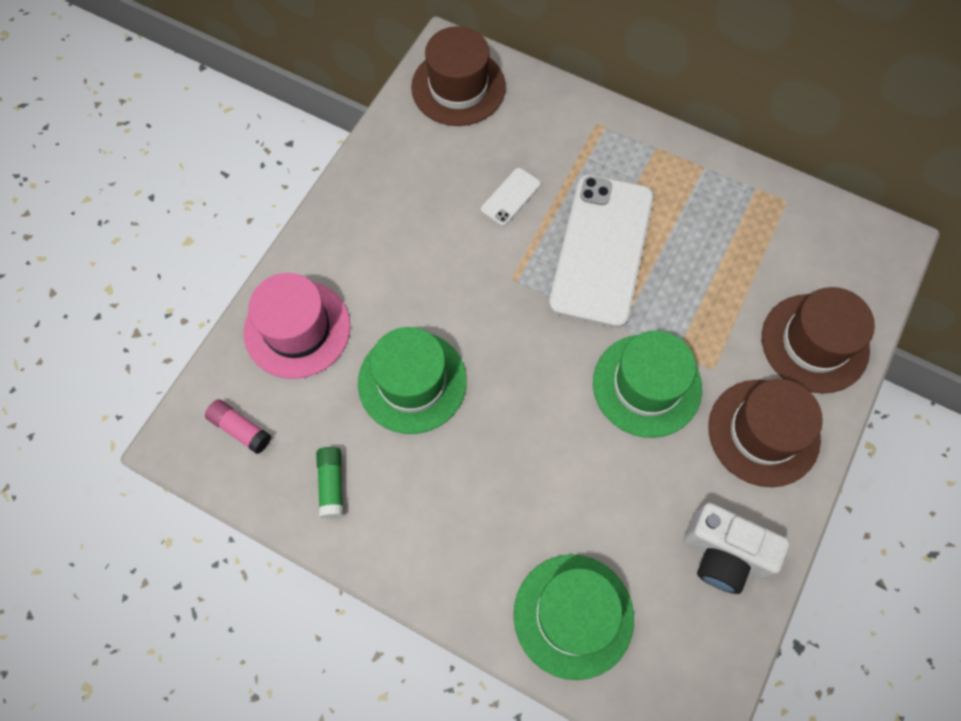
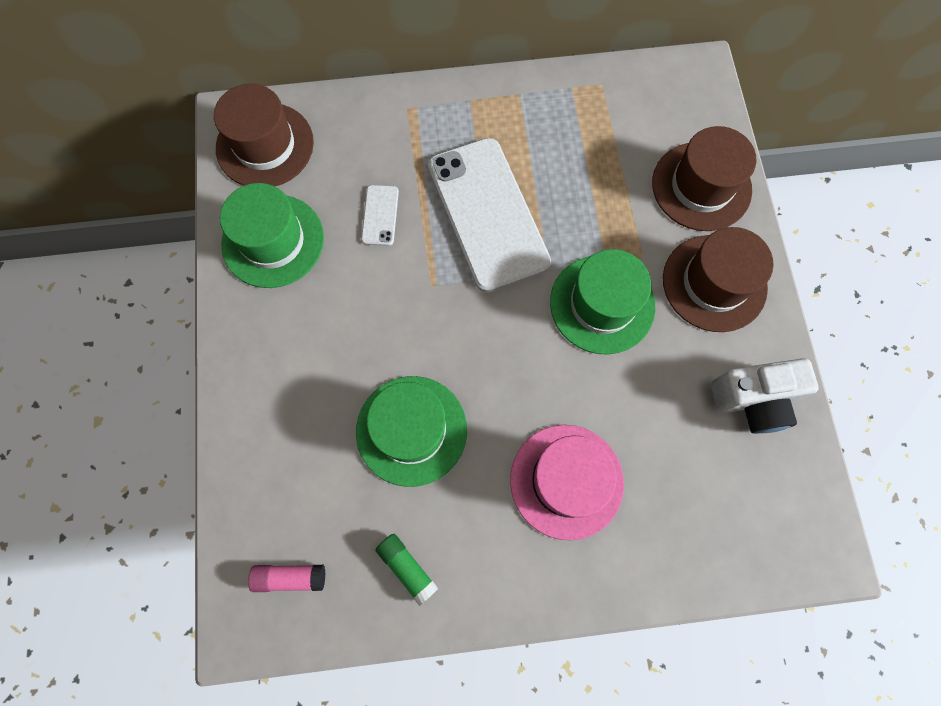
camera: 35 degrees left, 5 degrees up
pink hat [244,273,350,379] -> pink hat moved to [510,425,624,540]
green hat [513,554,634,680] -> green hat moved to [220,183,324,288]

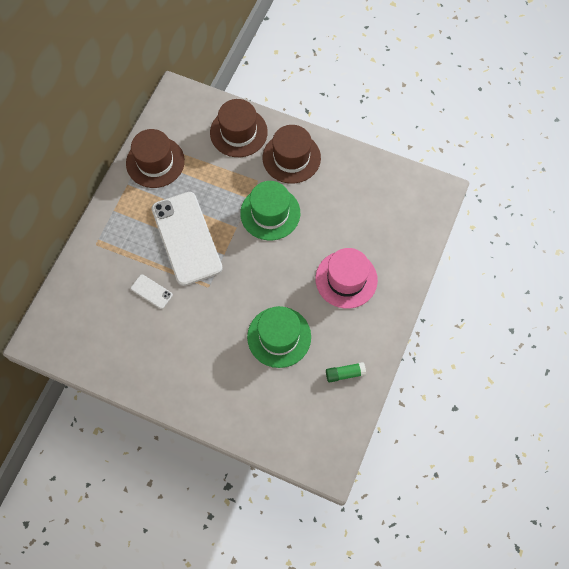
camera: 60 degrees left, 5 degrees down
brown hat [214,84,314,187] -> brown hat moved to [126,129,185,188]
green hat [220,183,324,288] -> none
pink glue stick [248,565,325,592] -> none
white phone [428,138,551,293] -> white phone turned 60 degrees clockwise [152,192,223,286]
white camera [711,358,818,434] -> none

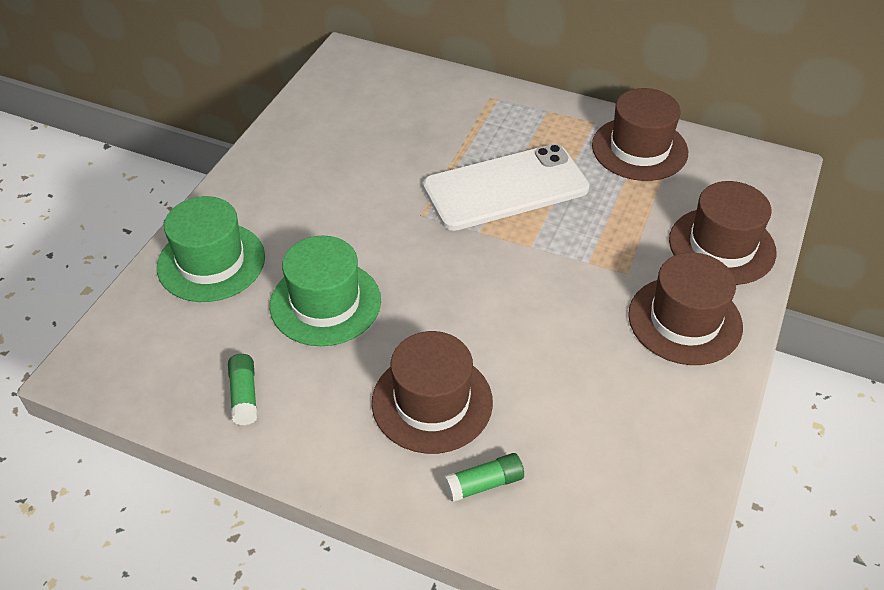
camera: 90 degrees right, 20 degrees down
white phone [131,274,173,309] -> none
green hat [240,181,300,240] -> green hat moved to [157,196,265,302]
pink hat [315,248,378,309] -> brown hat [372,331,493,454]
none -> green glue stick [444,453,524,502]

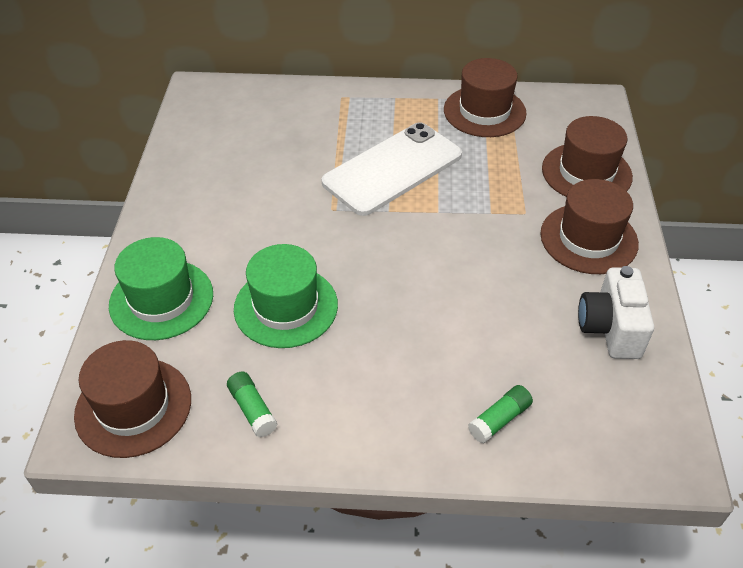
camera: 20 degrees left, 0 degrees up
brown hat [372,331,493,454] -> brown hat moved to [74,340,191,458]
none -> white camera [578,266,654,359]

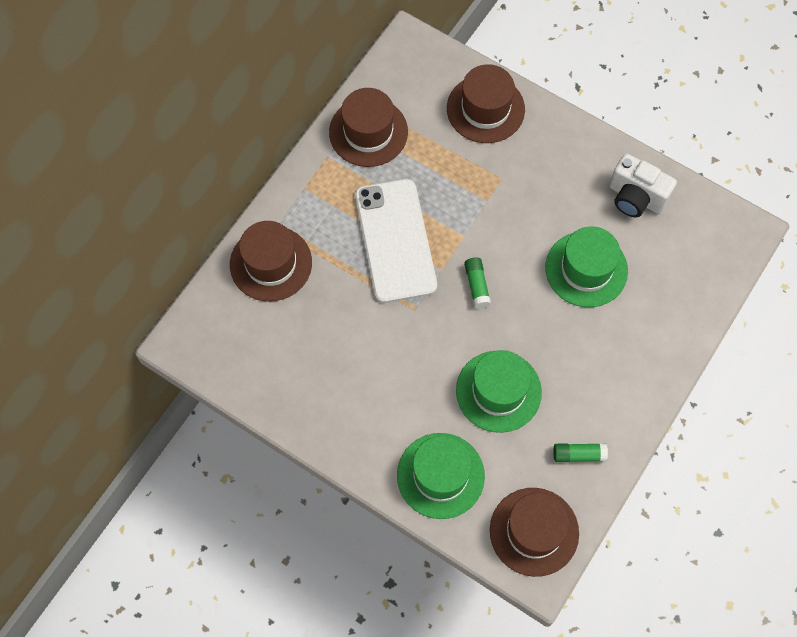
camera: 60 degrees left, 20 degrees up
green glue stick [468,385,533,444] -> green glue stick moved to [464,257,491,309]
brown hat [540,179,639,274] -> brown hat moved to [230,221,312,302]
none -> green hat [545,226,628,307]

